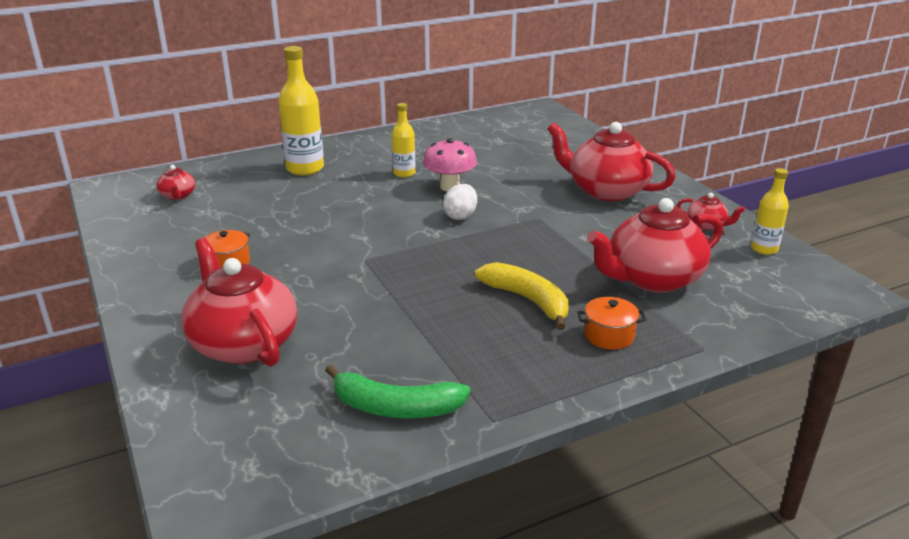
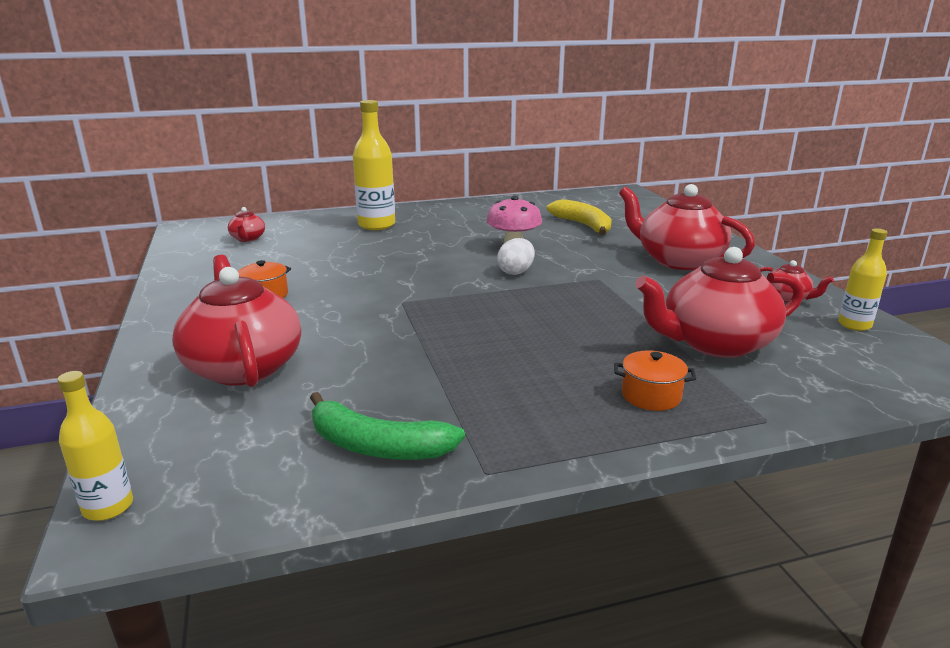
camera: 10 degrees right, 5 degrees down
yellow bottle [392,103,415,177] -> yellow bottle moved to [57,371,133,521]
yellow banana [475,262,569,330] -> yellow banana moved to [547,199,612,235]

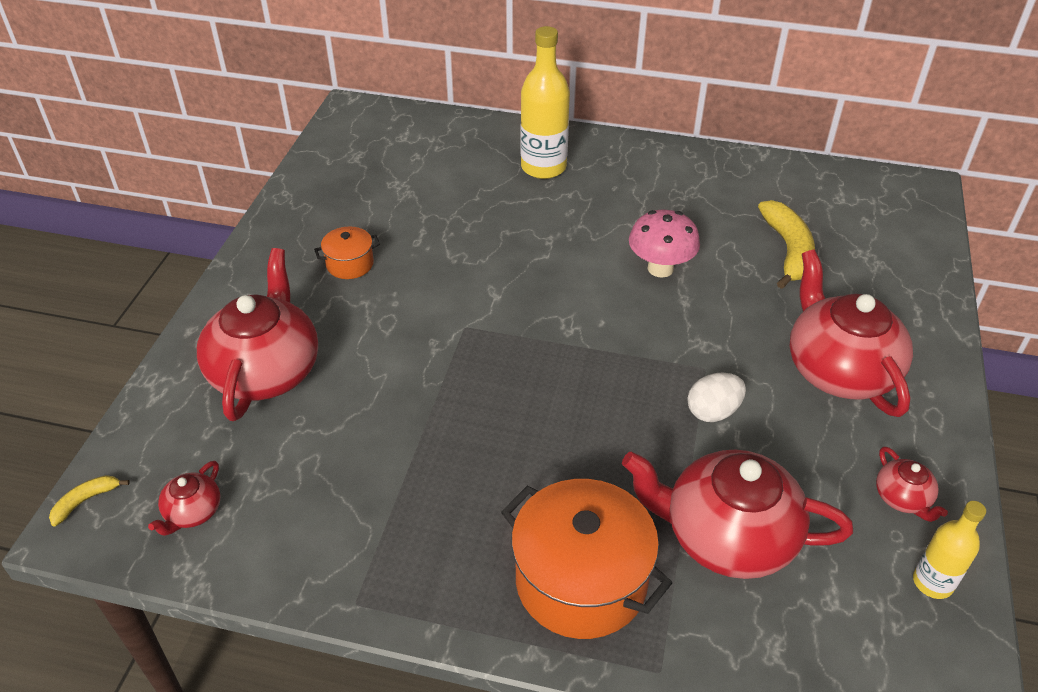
camera: 30 degrees right, 20 degrees up
yellow bottle [57,371,133,521] -> yellow banana [49,475,130,526]
red teapot [228,207,265,242] -> red teapot moved to [148,461,220,536]
green banana [310,392,465,460] -> none
white egg [497,238,535,275] -> white egg moved to [687,372,746,422]
orange pot [614,350,696,411] -> orange pot [501,479,672,639], size x2.06

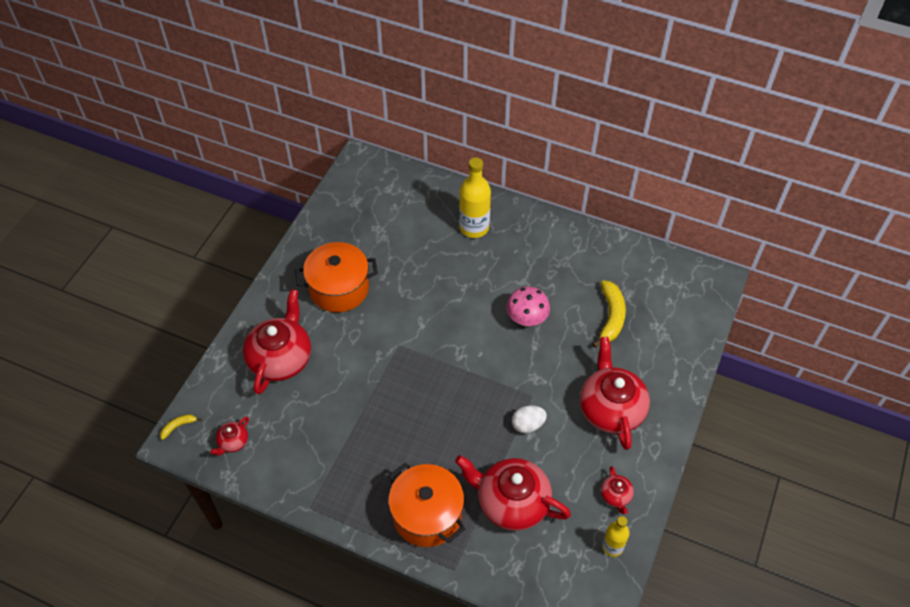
camera: 10 degrees right, 10 degrees up
orange pot [314,227,380,279] -> orange pot [295,242,378,312], size x2.06

